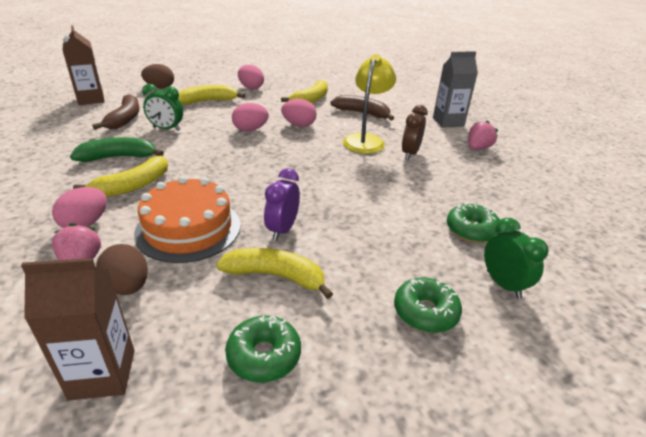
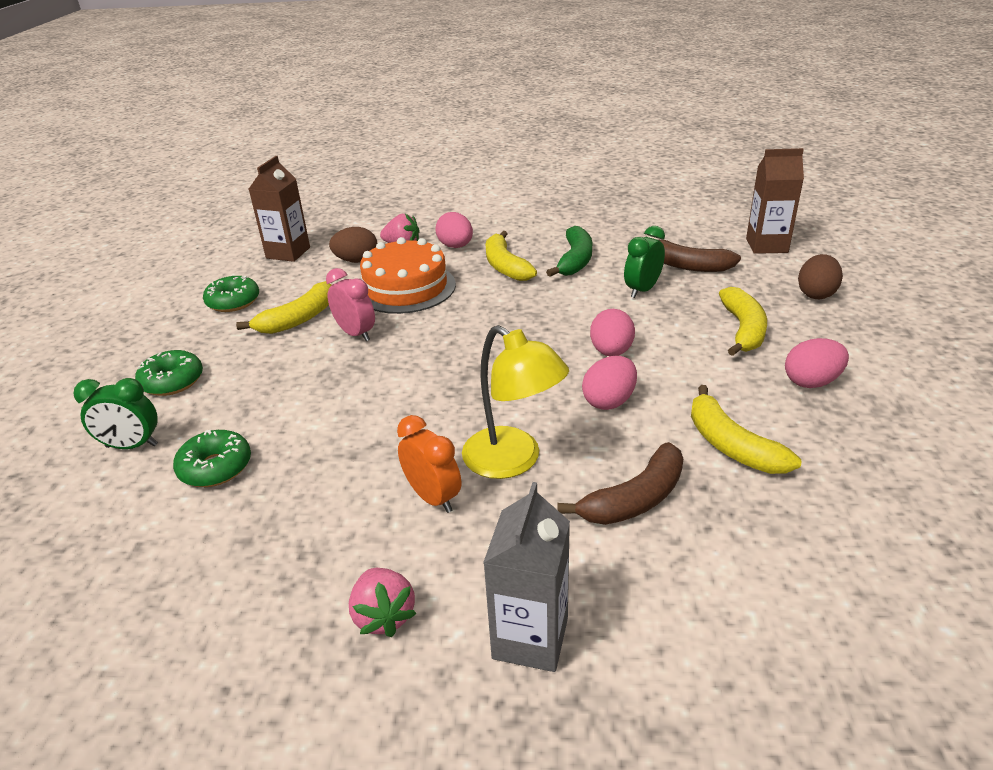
camera: 120 degrees right, 0 degrees up
purple clock [264,168,300,241] -> pink clock [326,268,375,341]
brown clock [402,105,428,160] -> orange clock [397,415,461,513]

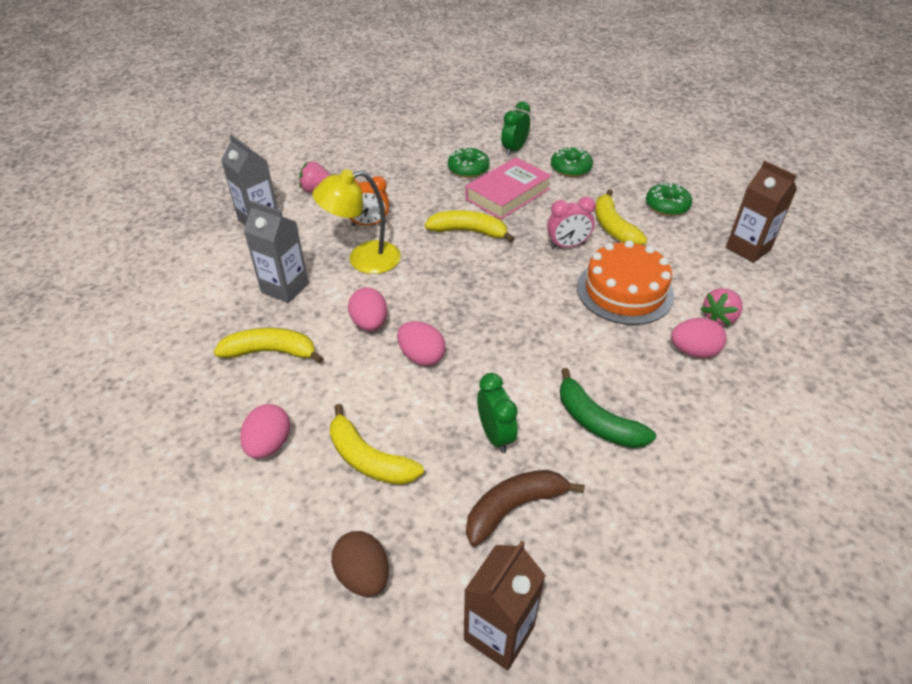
camera: 120 degrees right, 10 degrees up
brown egg [329,227,377,263] -> none
yellow banana [486,231,537,281] -> yellow banana moved to [425,210,515,242]
brown banana [558,442,683,525] -> grey carton [244,200,309,303]
none -> pink book [465,157,552,220]

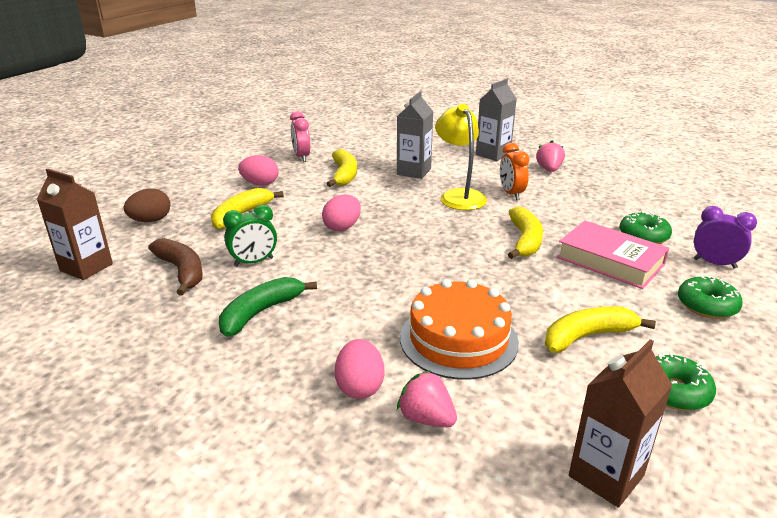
camera: 85 degrees right, 15 degrees down
pink egg [348,287,387,331] -> none
green clock [501,101,530,156] -> purple clock [694,206,757,269]
pink clock [547,197,596,248] -> pink clock moved to [290,111,310,162]

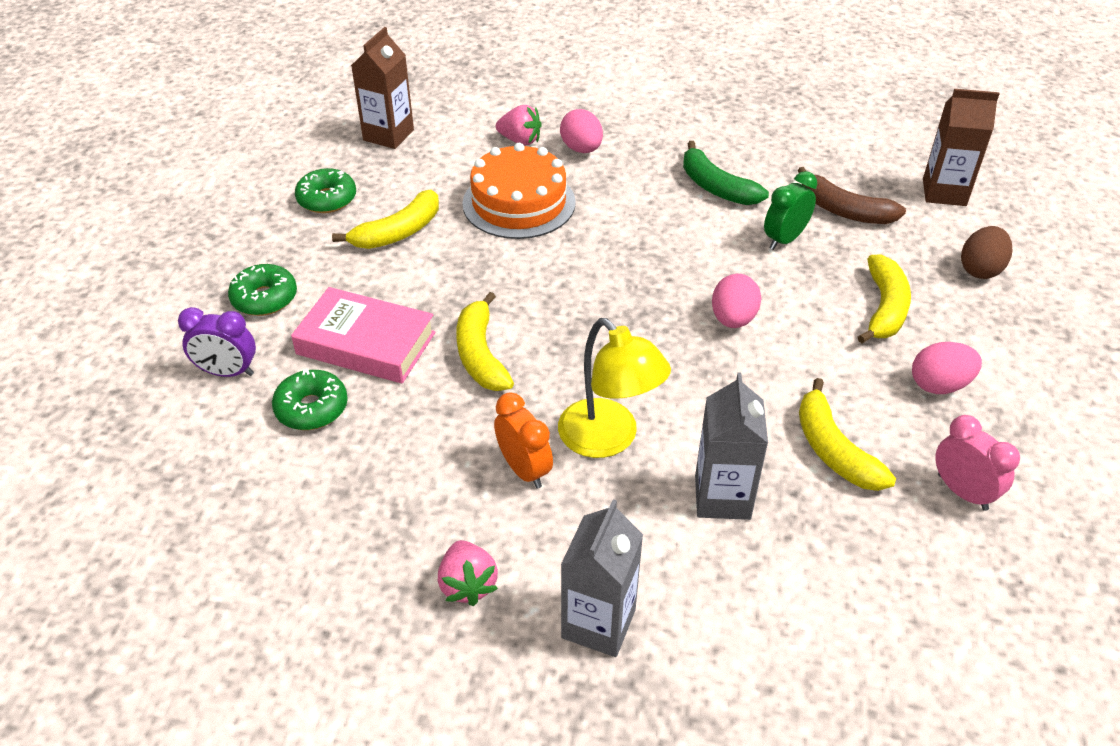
camera: 160 degrees right, 15 degrees up
green banana [219,277,317,337] -> green banana turned 120 degrees clockwise [683,141,769,205]

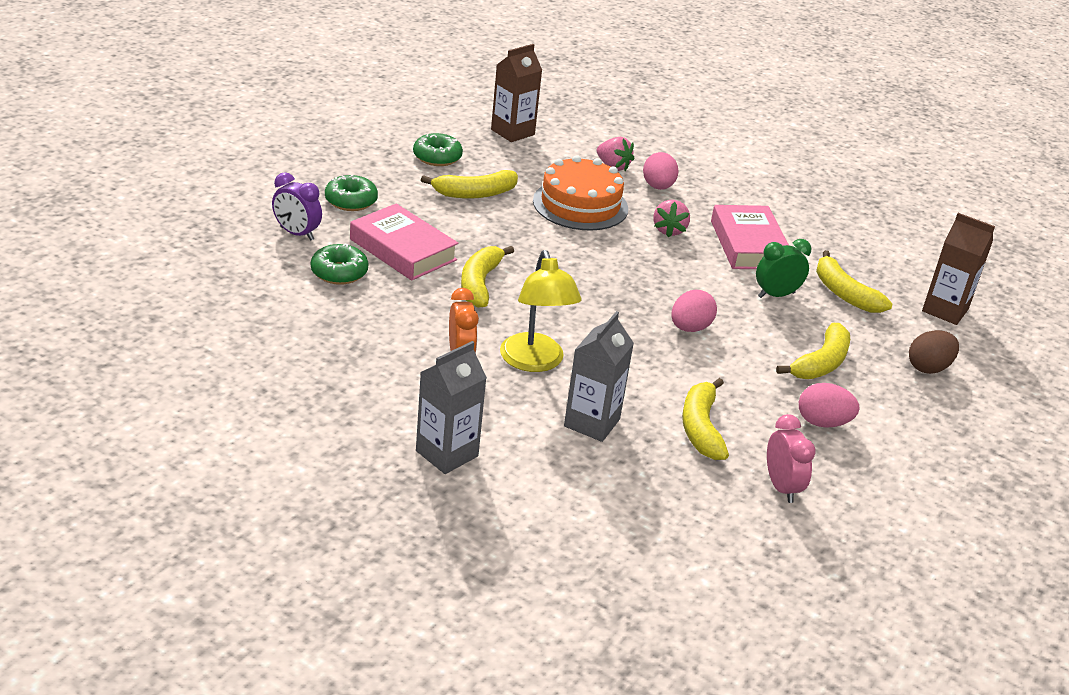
camera: 20 degrees right, 10 degrees down
pink strawberry [438,540,498,606] -> pink strawberry moved to [654,200,690,238]
green banana [683,141,769,205] -> pink book [711,205,789,269]
brown banana [798,167,906,224] -> yellow banana [816,250,892,313]

